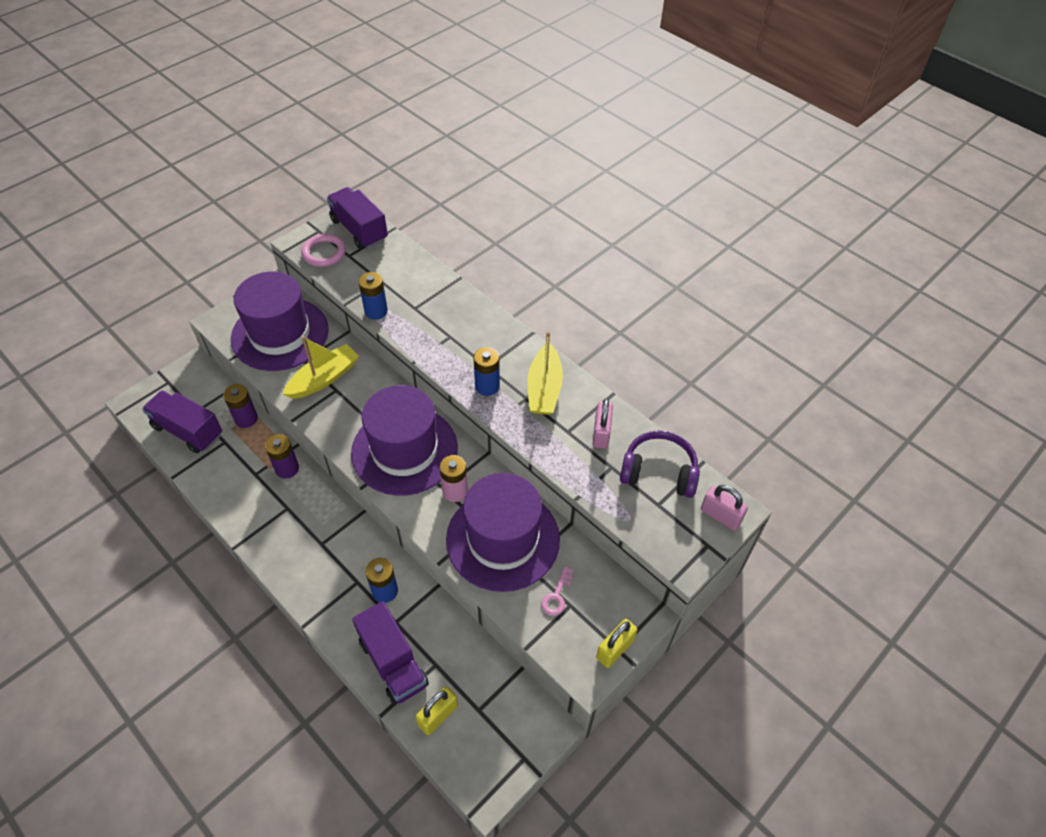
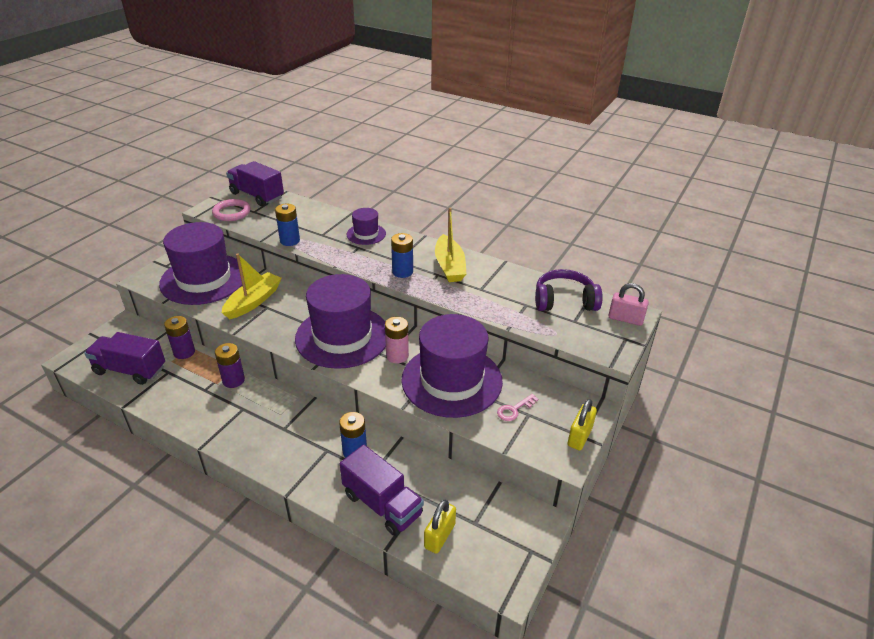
camera: 15 degrees left, 15 degrees down
pink key [541,566,574,616] -> pink key turned 45 degrees clockwise [497,394,538,421]
pink padlock [593,399,613,449] -> none
none -> purple hat [347,208,386,245]

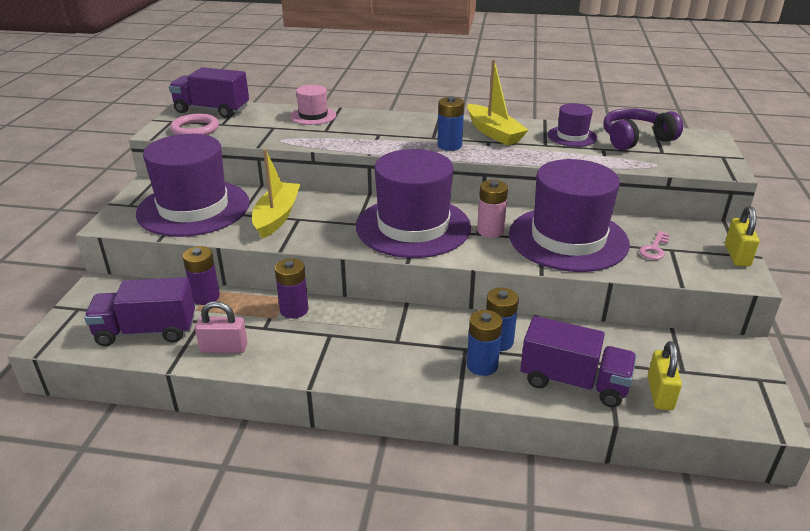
camera: 20 degrees left, 5 degrees down
blue battery [275,204,300,246] -> blue battery moved to [467,310,503,376]
purple hat [347,208,386,245] -> purple hat moved to [548,103,597,147]
pink padlock [608,283,649,326] -> pink padlock moved to [195,301,247,353]
none -> pink hat [290,85,336,125]

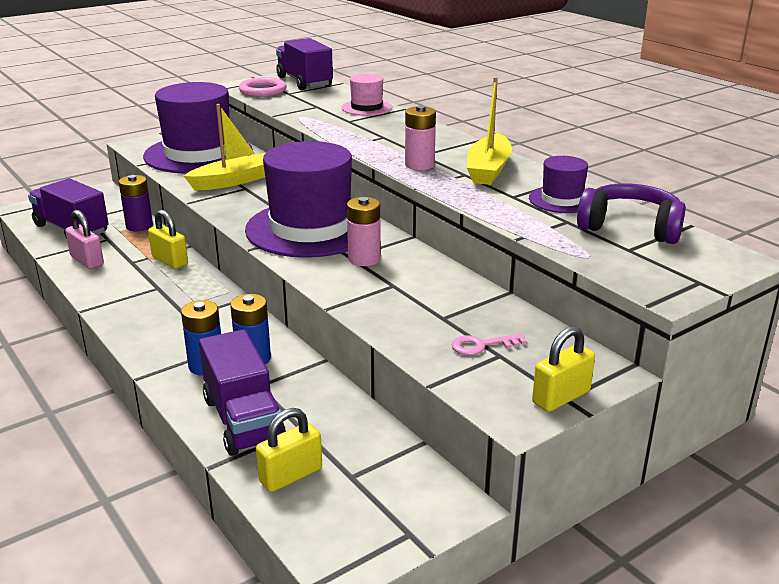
camera: 45 degrees right, 5 degrees down
purple battery [275,258,308,319] -> yellow padlock [148,210,188,269]
blue battery [437,97,464,151] -> pink battery [405,105,436,170]
purple hat [509,159,630,272] -> none

